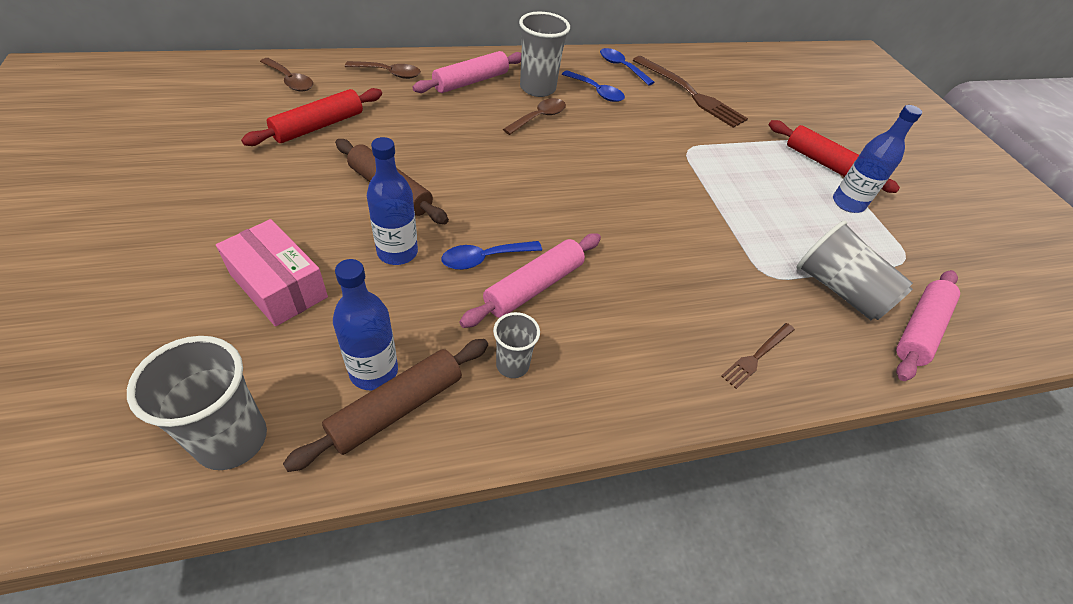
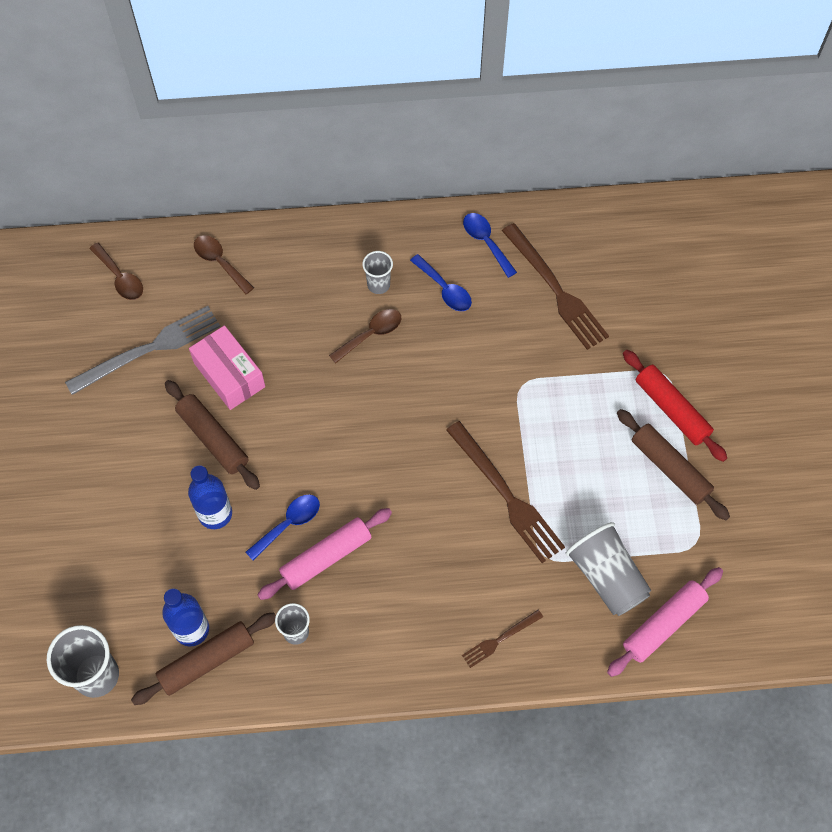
camera: 15 degrees right, 15 degrees up
pink box [216,219,328,327] -> pink box moved to [189,325,265,410]
red rolling pin [241,88,382,146] -> grey fork [65,306,220,395]
brown spoon [345,61,421,79] -> brown spoon turned 150 degrees counterclockwise [194,235,254,294]
pink rolling pin [412,51,521,93] -> none
blue spoon [441,241,542,270] -> blue spoon turned 150 degrees clockwise [245,494,320,561]
grey cup [519,12,570,97] -> grey cup [362,251,393,294], size x0.57
blue bottle [833,105,922,213] -> brown rolling pin [617,409,730,520]
none -> brown fork [446,421,565,563]

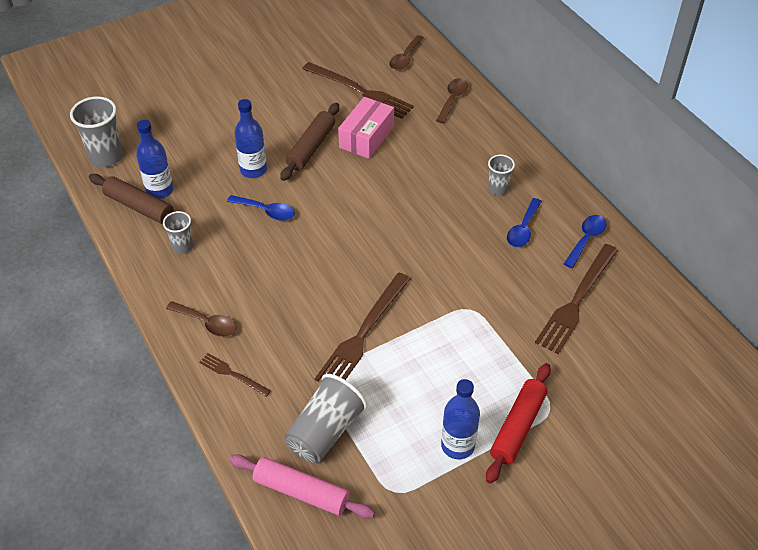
camera: 65 degrees right, 15 degrees down
grey fork [65,306,220,395] -> brown fork [302,62,414,119]
pink rolling pin [258,508,392,600] -> none
brown spoon [329,309,401,363] -> brown spoon moved to [166,301,236,337]
brown rolling pin [617,409,730,520] -> blue bottle [441,379,480,459]

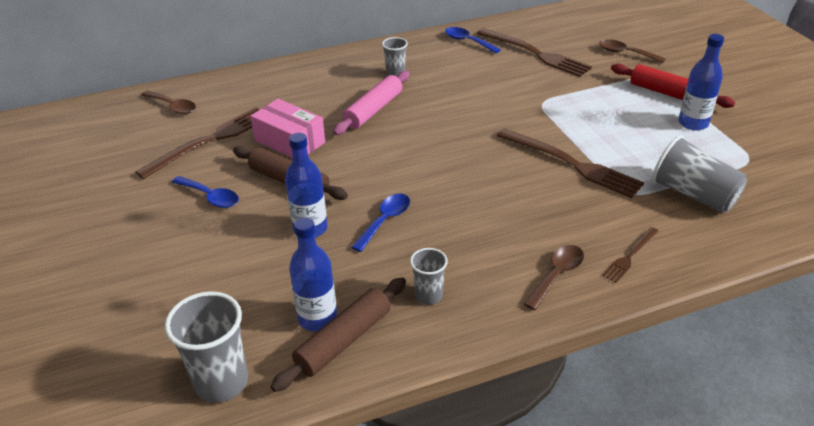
camera: 80 degrees left, 10 degrees down
pink rolling pin [229,454,375,519] -> pink rolling pin moved to [333,71,409,135]
brown spoon [436,78,468,123] -> brown spoon moved to [599,39,666,63]
blue spoon [507,198,542,247] -> blue spoon moved to [172,176,239,208]

